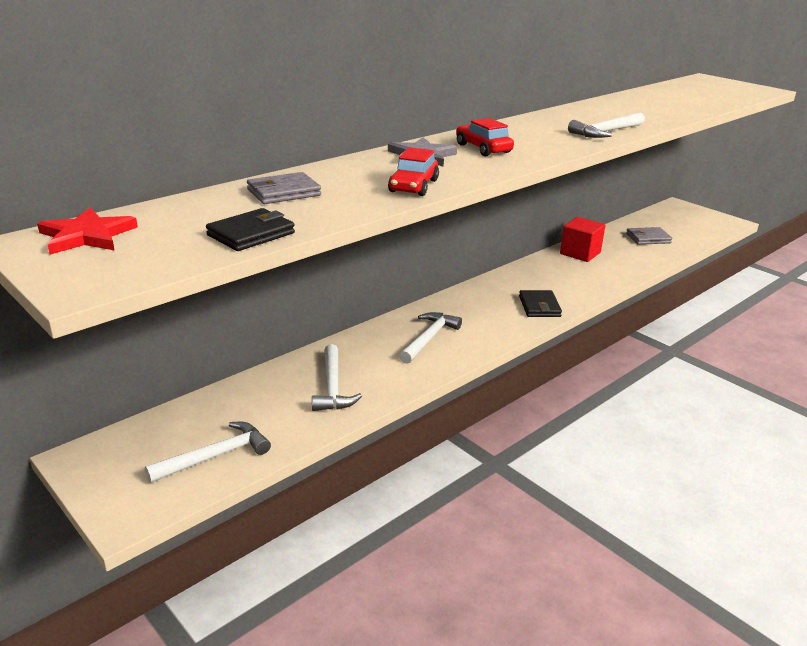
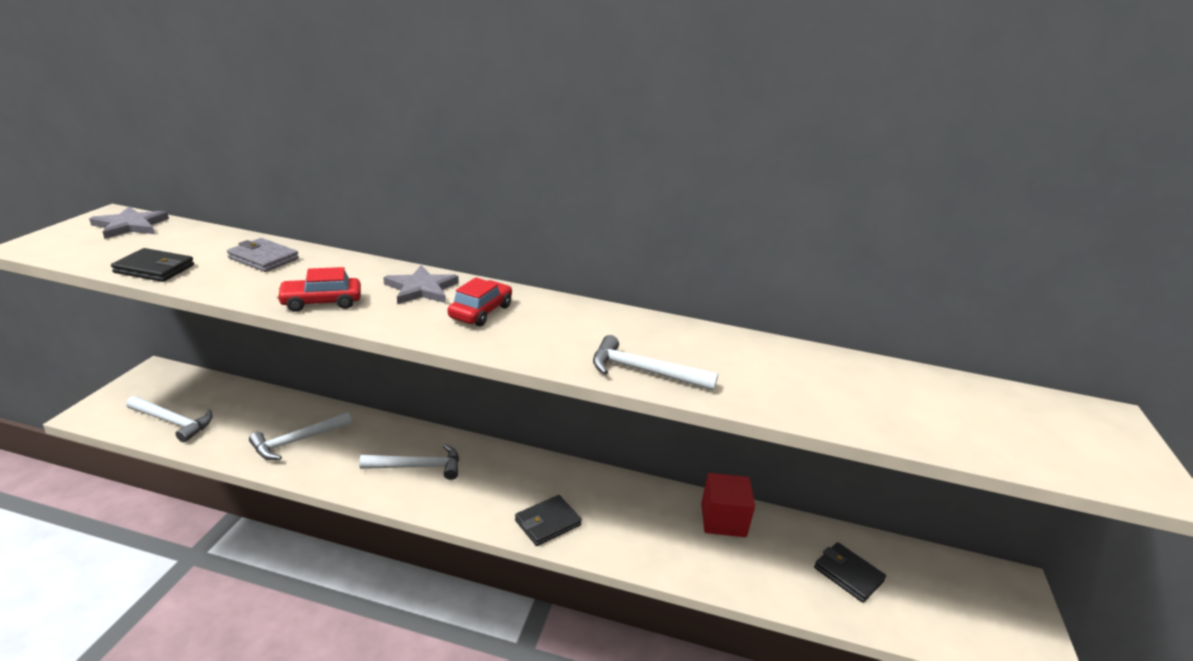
camera: 55 degrees right, 0 degrees up
red star [37,208,138,254] -> grey star [89,206,169,239]
grey wallet [626,227,672,245] -> black wallet [814,542,886,603]

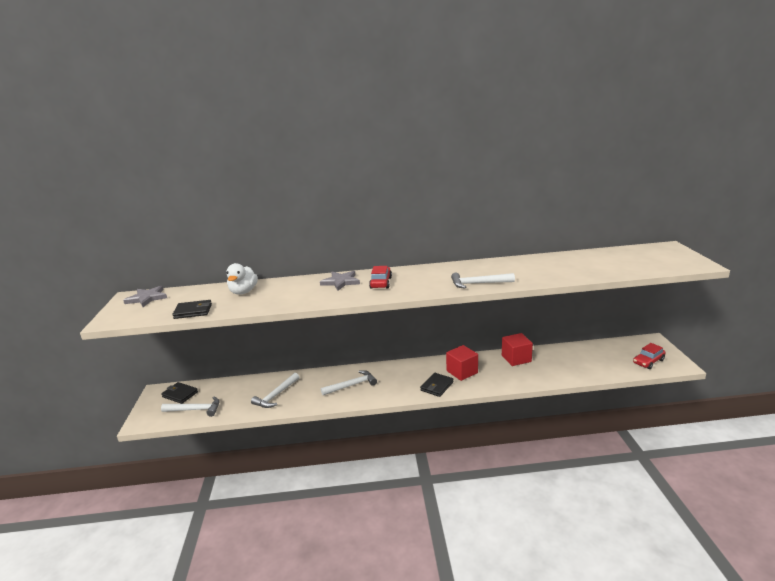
camera: 15 degrees left, 5 degrees down
grey wallet [227,238,299,272] -> white duck [226,263,258,295]
red car [276,267,361,312] -> red car moved to [633,343,666,369]
black wallet [814,542,886,603] -> black wallet moved to [161,382,198,404]
none -> red cube [446,345,478,381]

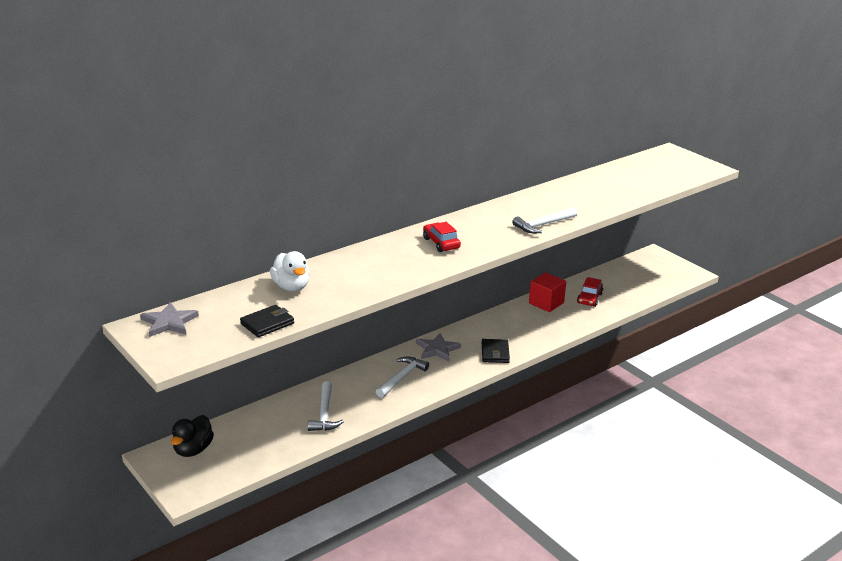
camera: 35 degrees left, 5 degrees up
black wallet [161,382,198,404] -> black duck [171,415,214,457]
white hammer [161,397,220,417] -> none
grey star [320,271,360,291] -> grey star moved to [416,333,461,361]
red cube [446,345,478,381] -> none
red car [633,343,666,369] -> red car moved to [577,277,603,307]

